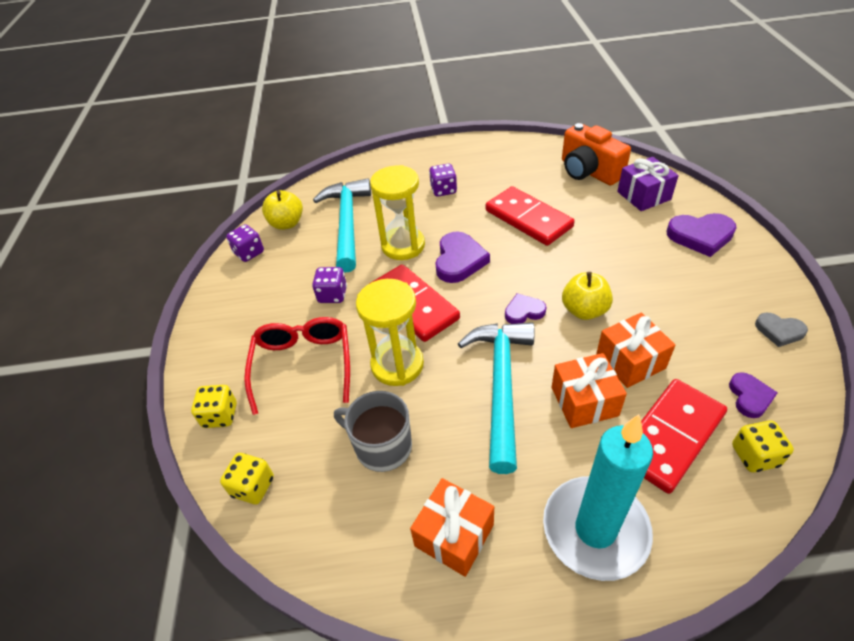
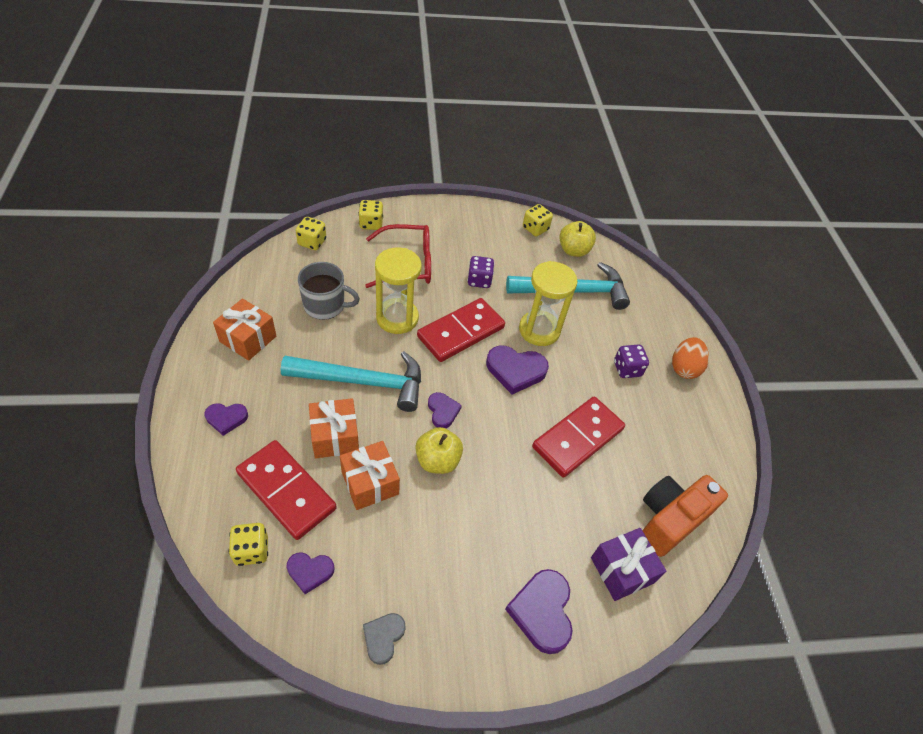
camera: 80 degrees right, 5 degrees up
purple dice [226,224,264,262] -> yellow dice [523,204,553,236]
grey mug [334,391,412,472] -> grey mug turned 75 degrees clockwise [298,262,360,320]
turquoise candle [543,414,653,581] -> purple heart [204,403,248,436]
none -> orange egg [672,337,709,379]

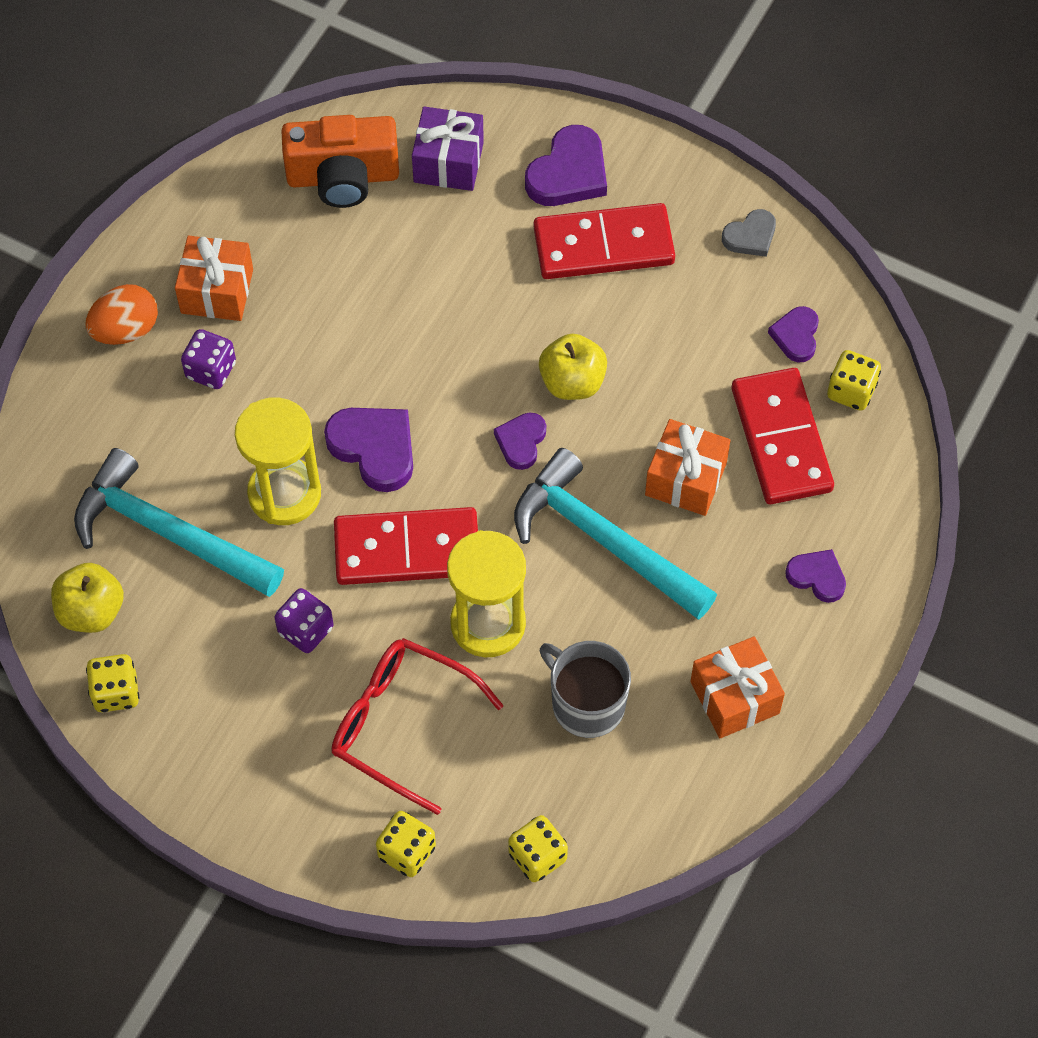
camera: 140 degrees left, 10 degrees up
purple heart [287,552,334,594] -> purple heart turned 120 degrees counterclockwise [768,306,819,362]
orange gift [340,441,400,510] -> orange gift moved to [175,236,253,321]
red domino [532,396,625,478] -> red domino moved to [534,203,675,279]

